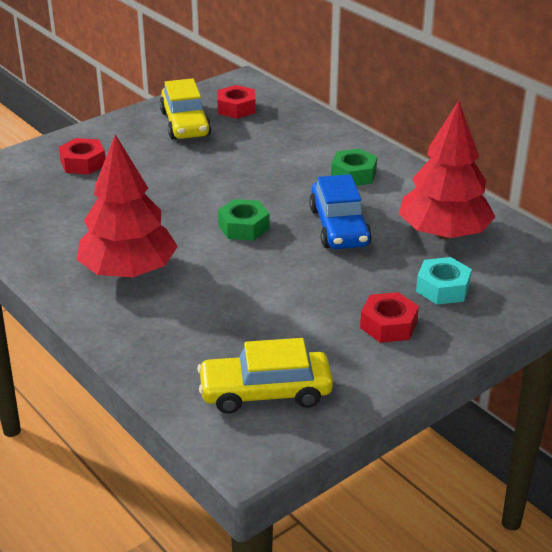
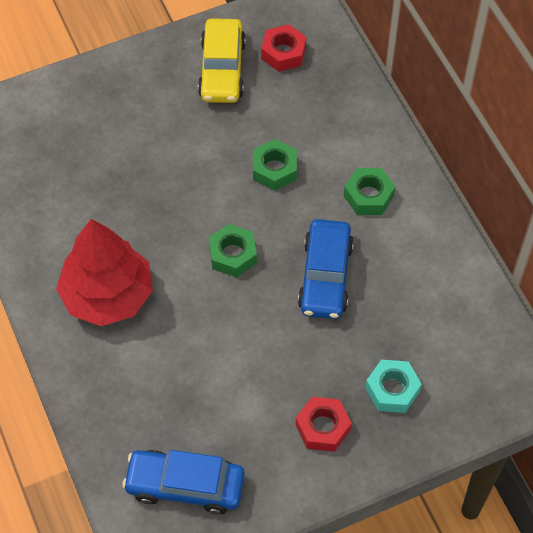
camera: 15 degrees right, 25 degrees up
red nut [59,138,106,175] -> none
yellow car [197,338,333,414] -> blue car [122,450,245,515]
red tree [399,101,496,239] -> none
none -> green nut [253,139,297,191]

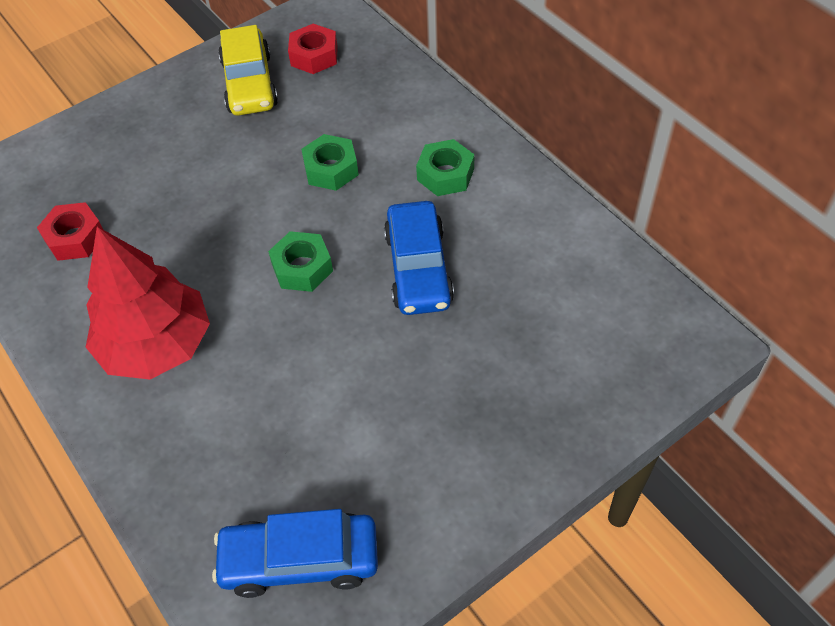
camera: 10 degrees left, 5 degrees down
red nut [296,397,351,452] -> red nut moved to [37,202,103,261]
turquoise nut [365,360,422,413] -> none

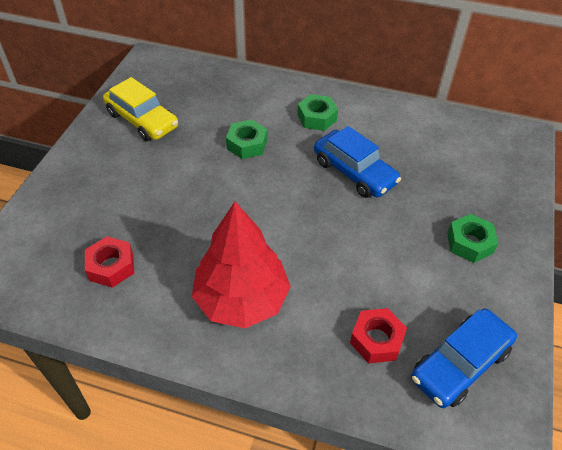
camera: 40 degrees left, 5 degrees down
green nut [268,231,333,292] -> green nut moved to [447,214,498,263]
red nut [288,24,338,74] -> red nut moved to [350,308,407,364]

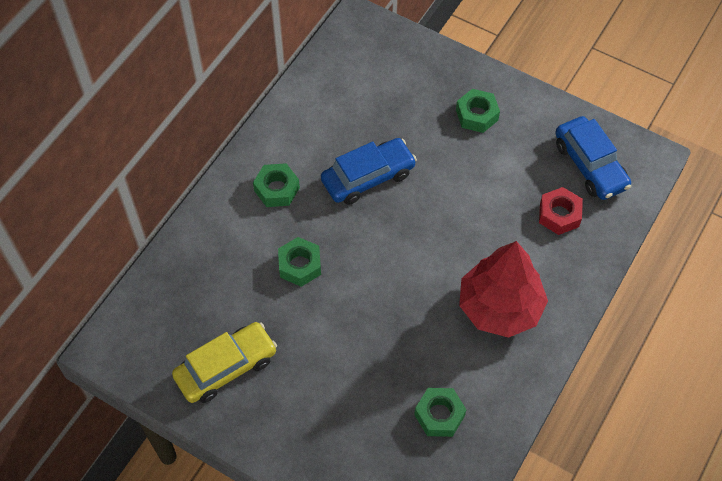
camera: 75 degrees left, 10 degrees up
red nut [85,236,134,288] -> green nut [414,388,467,437]

